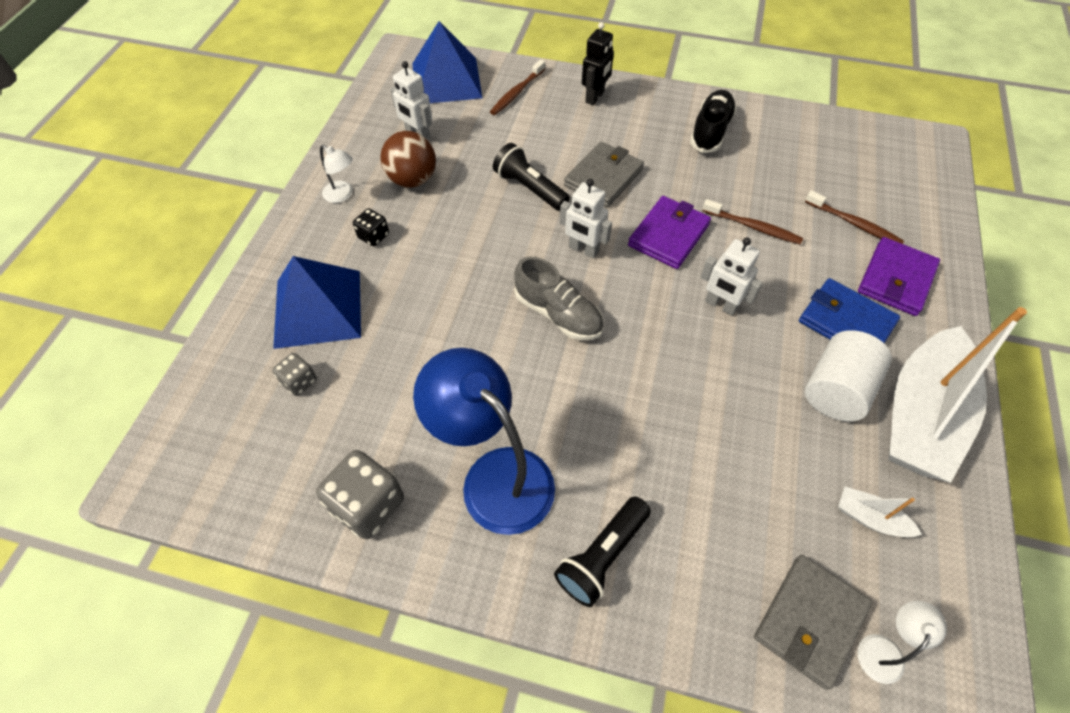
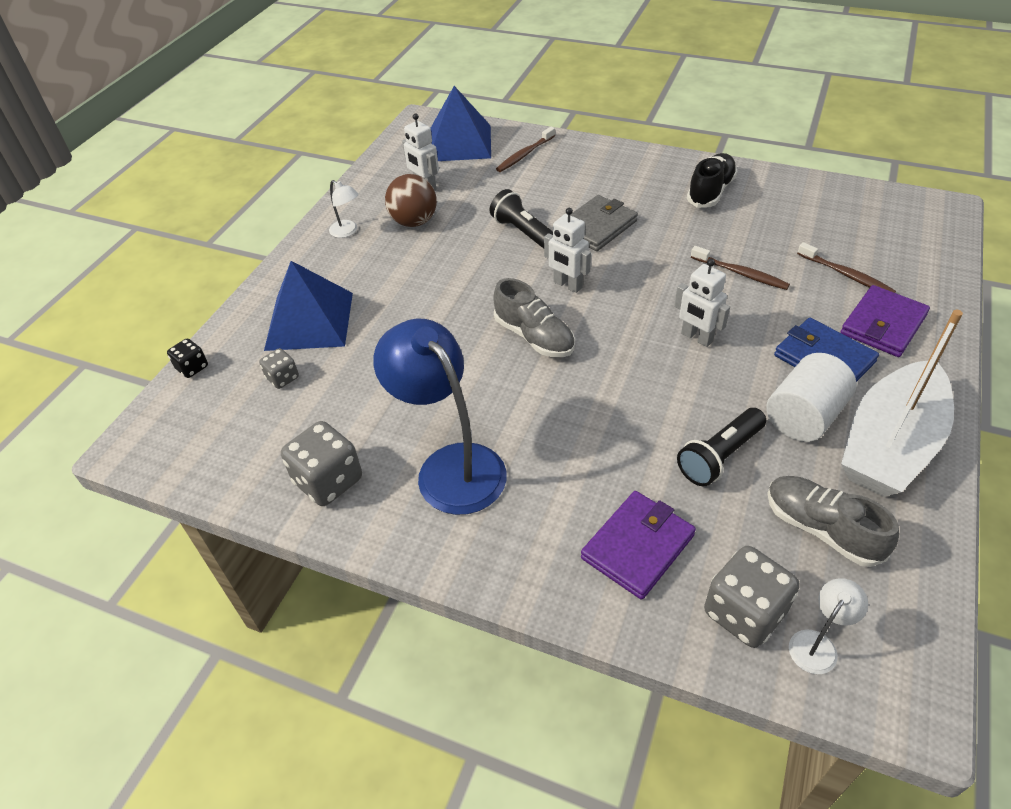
camera: 10 degrees right, 10 degrees down
black dice [353,208,389,246] -> black dice moved to [167,339,208,378]
black flashlight [554,497,651,607] -> black flashlight moved to [677,408,766,486]
black robot [582,22,614,105] -> none
purple wallet [628,196,711,269] -> purple wallet moved to [581,491,696,600]
grey wallet [754,555,872,690] -> grey dice [704,546,800,648]
white boat [838,486,922,537] -> grey shoe [767,476,899,567]

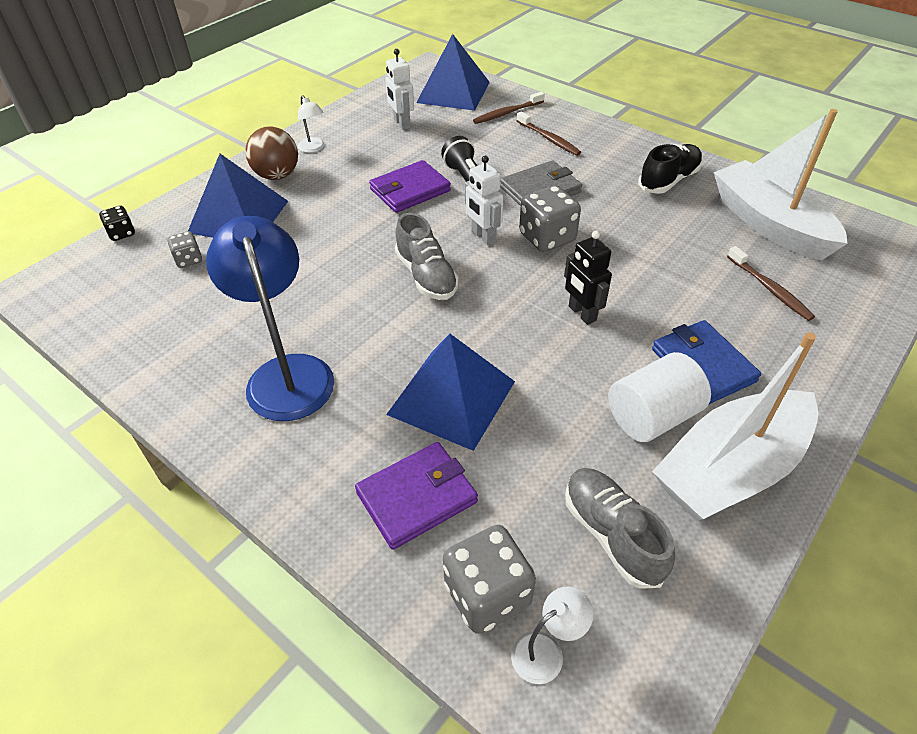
camera: 15 degrees right, 0 degrees up
grey dice [281,421,362,506] -> grey dice moved to [519,185,581,252]
brown ball [385,174,437,227] -> brown ball moved to [245,127,298,180]
white robot [674,259,730,347] -> black robot [564,231,612,325]
black flashlight [677,408,766,486] -> none
brown toothbrush [691,246,790,290] -> brown toothbrush moved to [517,111,581,156]
purple wallet [841,285,930,357] -> purple wallet moved to [369,160,451,213]
none -> blue pyramid [386,334,515,451]
none -> white boat [714,109,848,260]

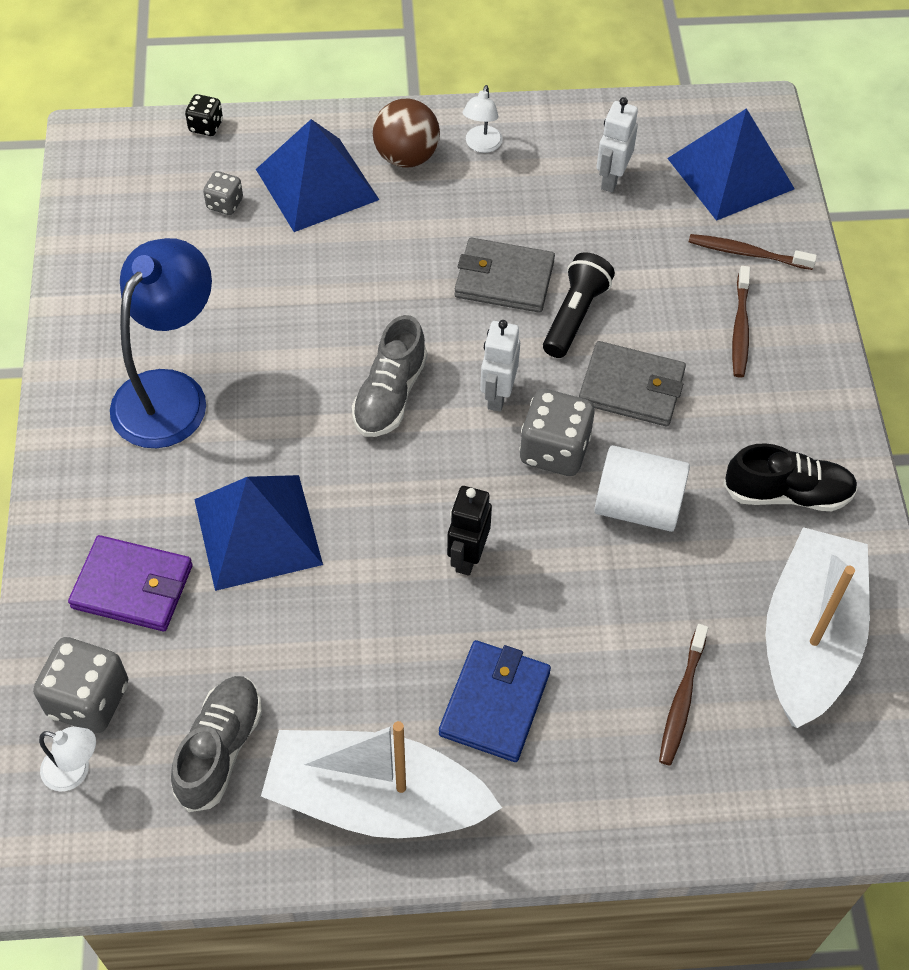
camera: 45 degrees right, 10 degrees up
purple wallet [369,160,451,213] -> grey wallet [455,238,555,313]
white cylinder [608,352,711,442] -> white cylinder moved to [594,445,690,532]

